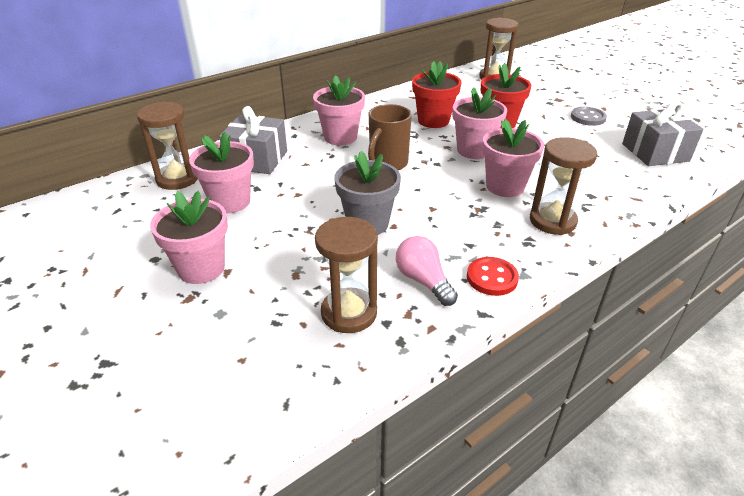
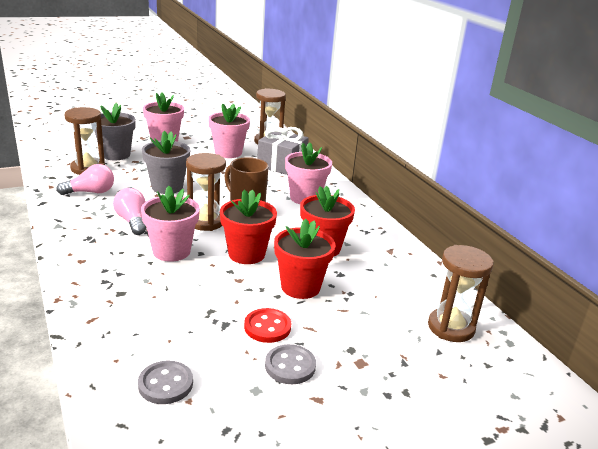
camera: 100 degrees right, 10 degrees down
pink flower pot [452,87,507,159] -> red flower pot [220,189,277,264]
red button [467,257,519,296] -> red button moved to [244,308,291,343]
brown hourglass [530,137,597,235] -> brown hourglass moved to [186,153,226,231]
grey gift [622,101,703,166] -> grey button [138,361,193,404]
none -> grey flower pot [95,103,136,160]
none -> pink light bulb [113,188,146,235]

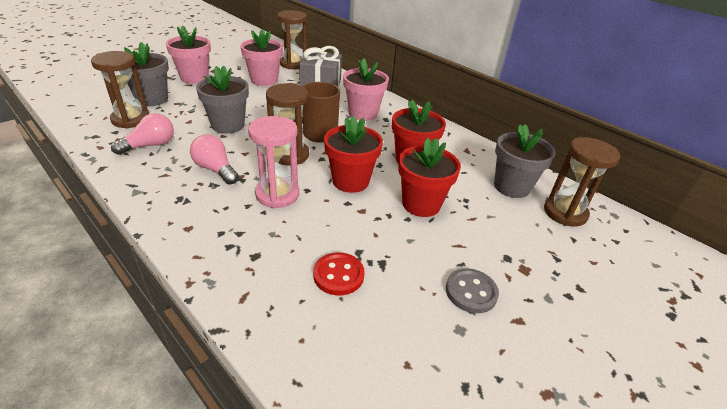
camera: 20 degrees left, 10 degrees up
grey button [138,361,193,404] -> none
pink flower pot [141,186,200,262] -> pink hourglass [248,116,299,209]
red button [244,308,291,343] -> red button moved to [313,252,365,295]
none -> grey flower pot [494,124,556,198]

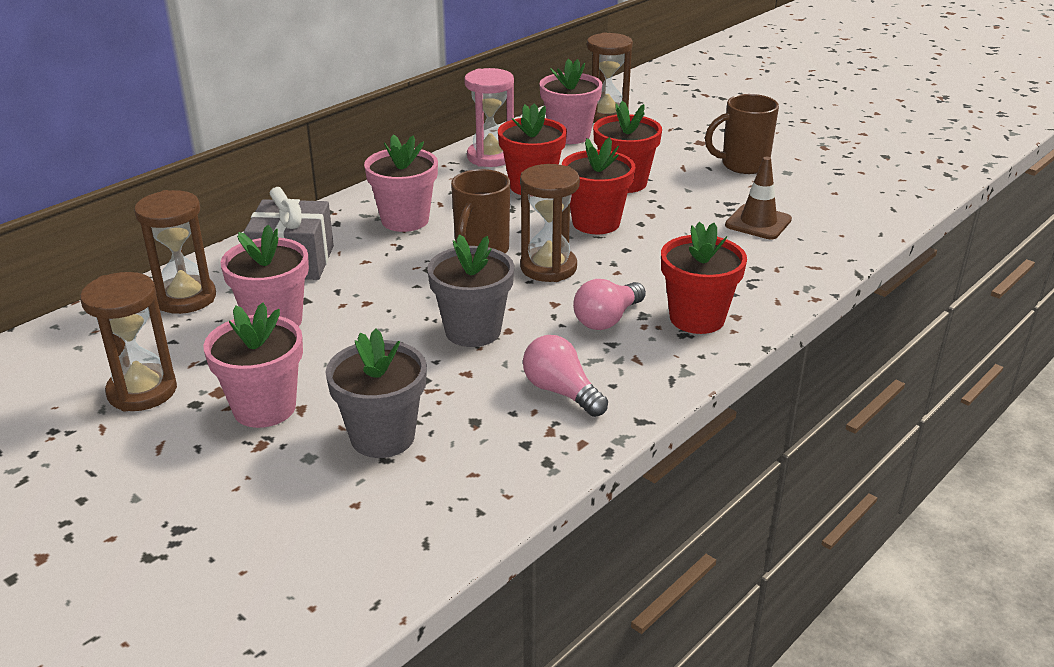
camera: 90 degrees left, 5 degrees down
brown hourglass [91,51,149,129] -> brown hourglass moved to [80,272,177,412]
pink hourglass [248,116,299,209] -> pink hourglass moved to [464,68,514,167]
red button [313,252,365,295] -> brown traffic cone [725,157,792,240]
grey button [446,268,499,313] -> brown mug [705,94,779,174]
grey flower pot [494,124,556,198] -> pink flower pot [539,59,602,144]
none -> red flower pot [661,222,747,334]

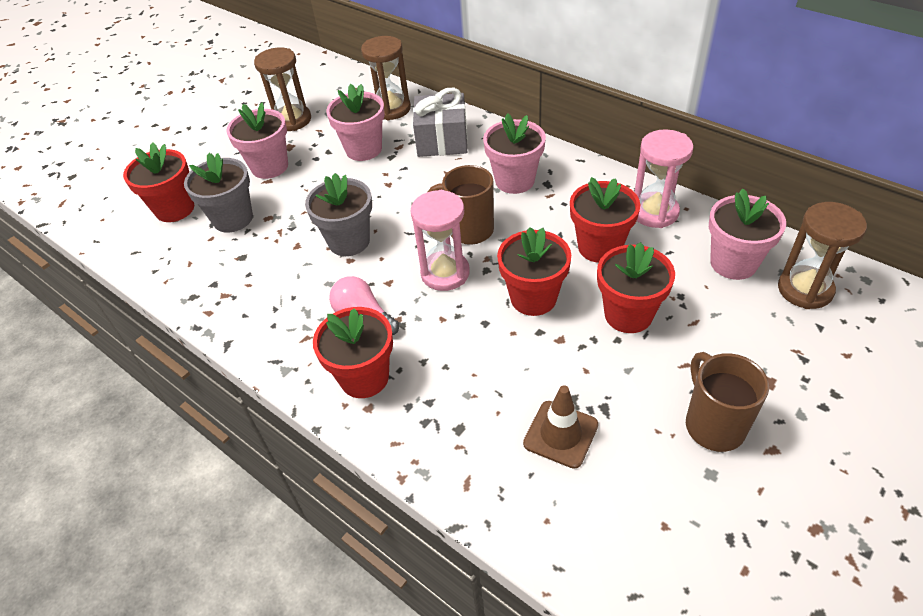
camera: 90 degrees right, 15 degrees up
brown hourglass [520,164,580,282] -> pink hourglass [411,190,470,291]
pink light bulb [523,335,608,417] -> none
none -> red flower pot [123,142,195,222]

